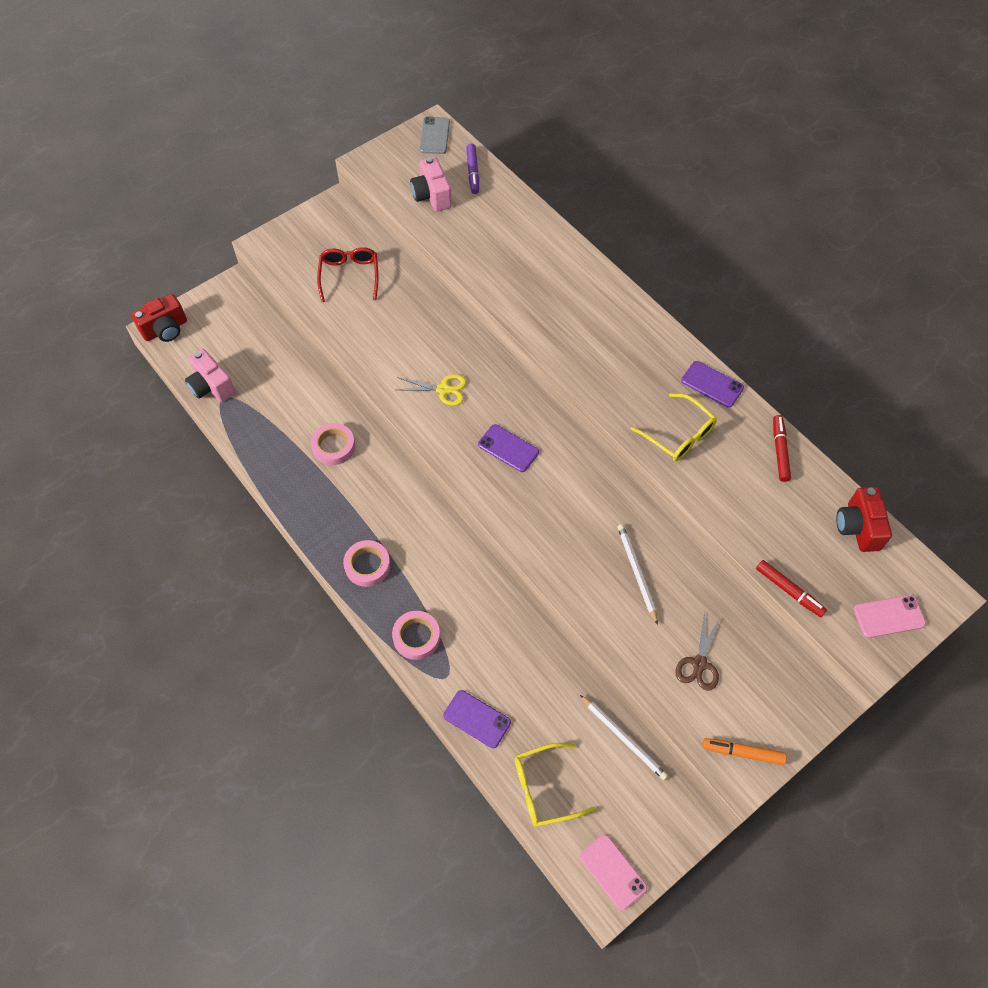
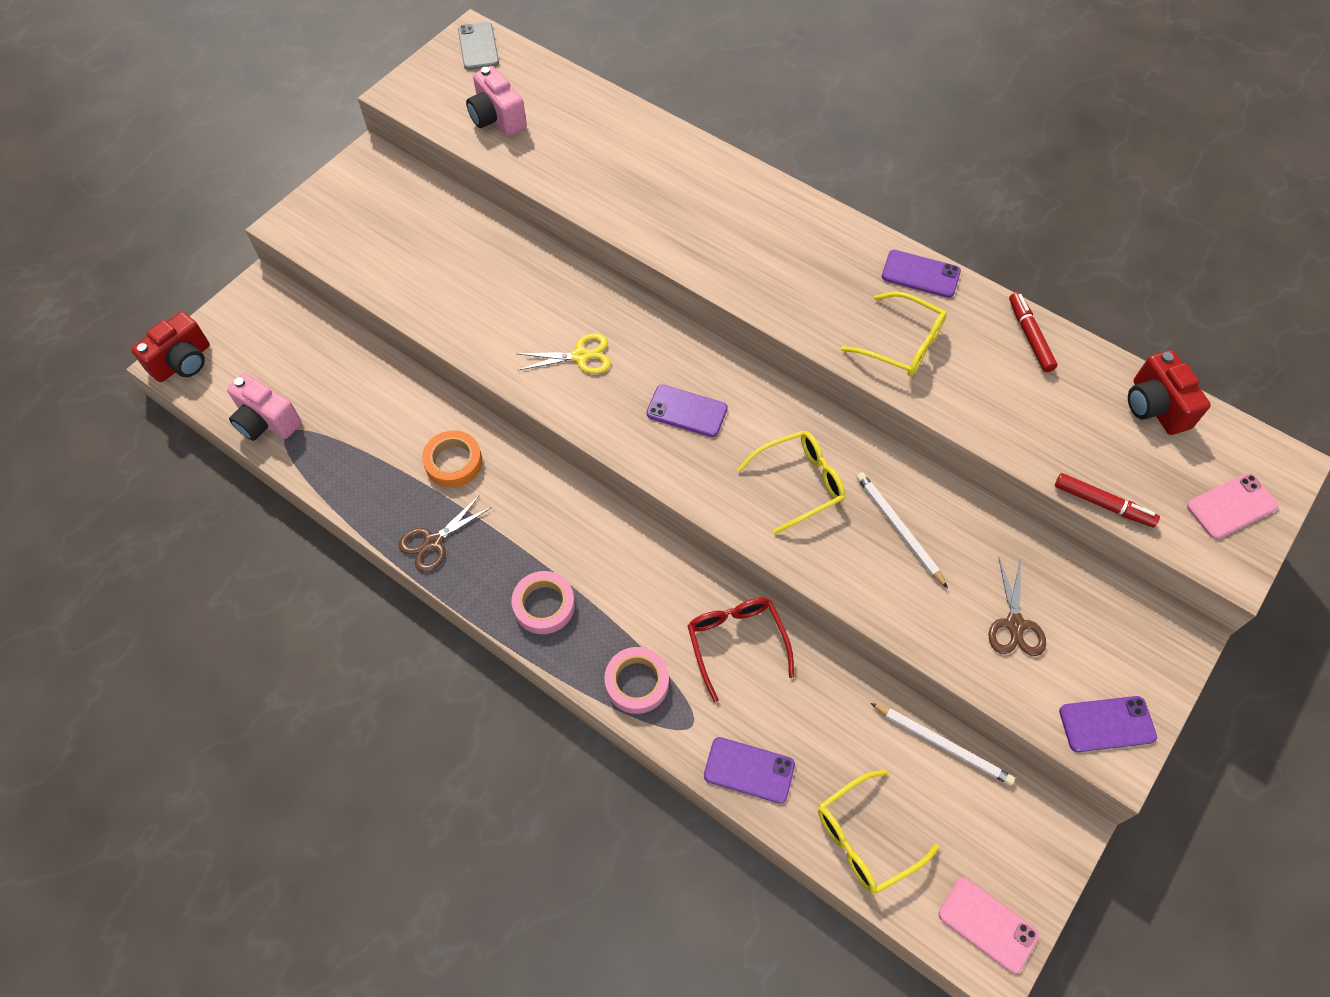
camera: 15 degrees left, 0 degrees up
pink tape [311,423,355,465] -> orange tape [422,430,482,488]
red glasses [317,247,378,302] -> red glasses moved to [688,598,794,702]
purple marker [466,144,479,194] -> none
orange marker [702,738,787,765] -> purple phone [1059,696,1157,752]
none -> brown scissors [399,495,492,572]
none -> yellow glasses [737,431,845,534]

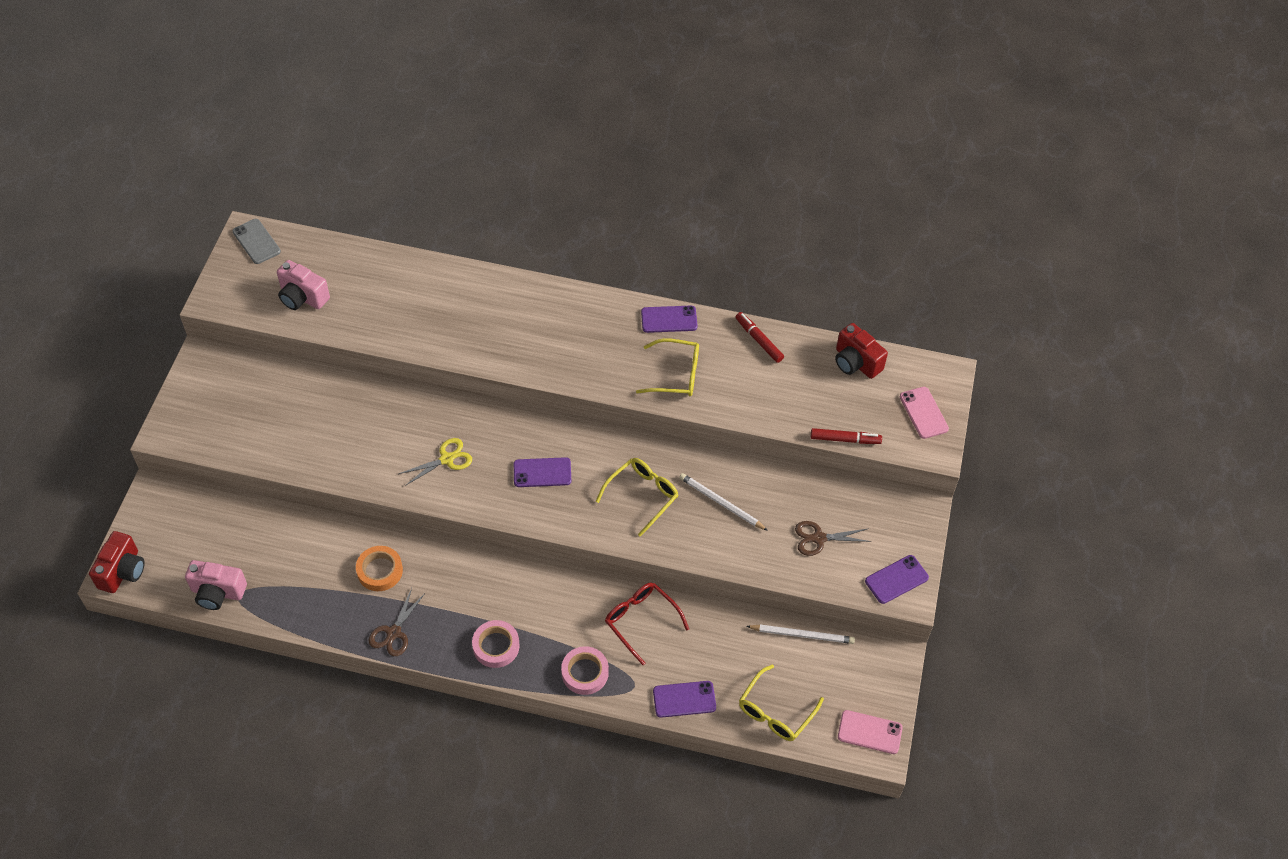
camera: 25 degrees left, 5 degrees down
brown scissors [988,558,1046,656] -> brown scissors turned 105 degrees clockwise [795,521,871,556]
pink phone [1187,473,1279,539] -> pink phone turned 60 degrees counterclockwise [900,387,949,439]

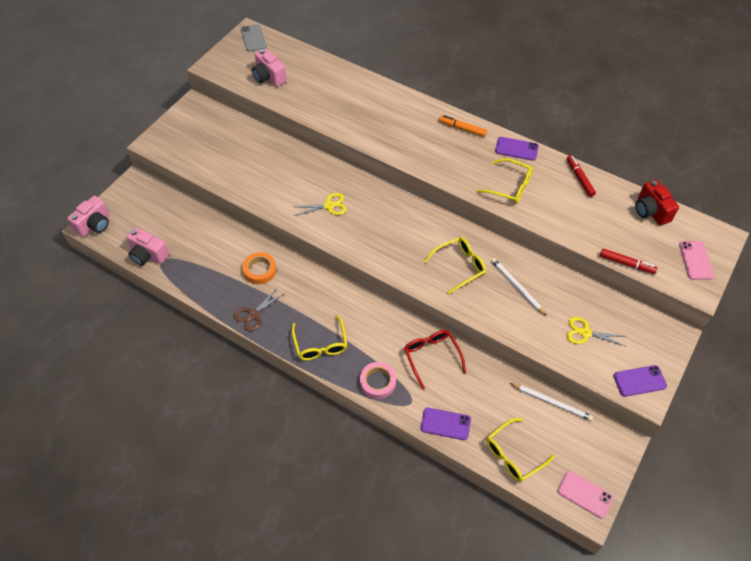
camera: 20 degrees right, 0 degrees up
red camera [89,531,145,593] -> pink camera [67,196,110,237]
pink tape [472,620,520,668] -> yellow glasses [291,314,347,360]
purple phone [514,457,571,487] -> none
brown scissors [795,521,871,556] -> yellow scissors [566,317,627,347]
none -> orange marker [439,115,487,137]

